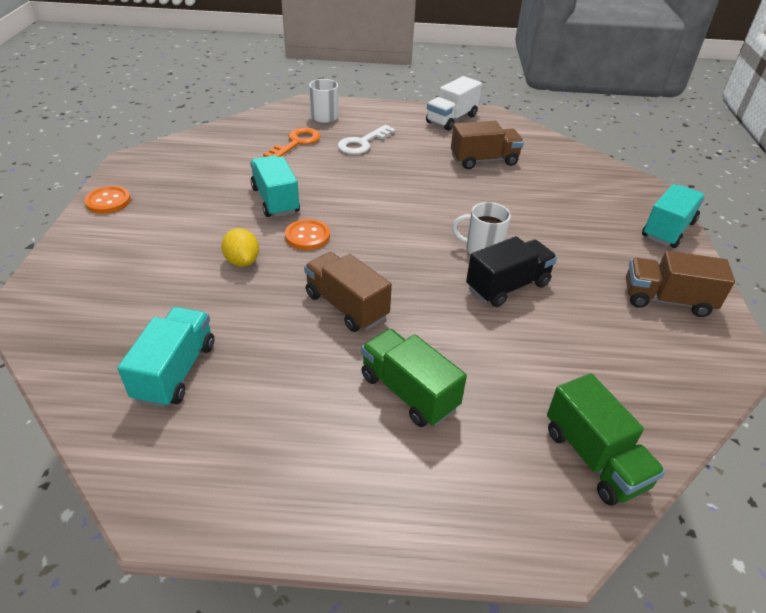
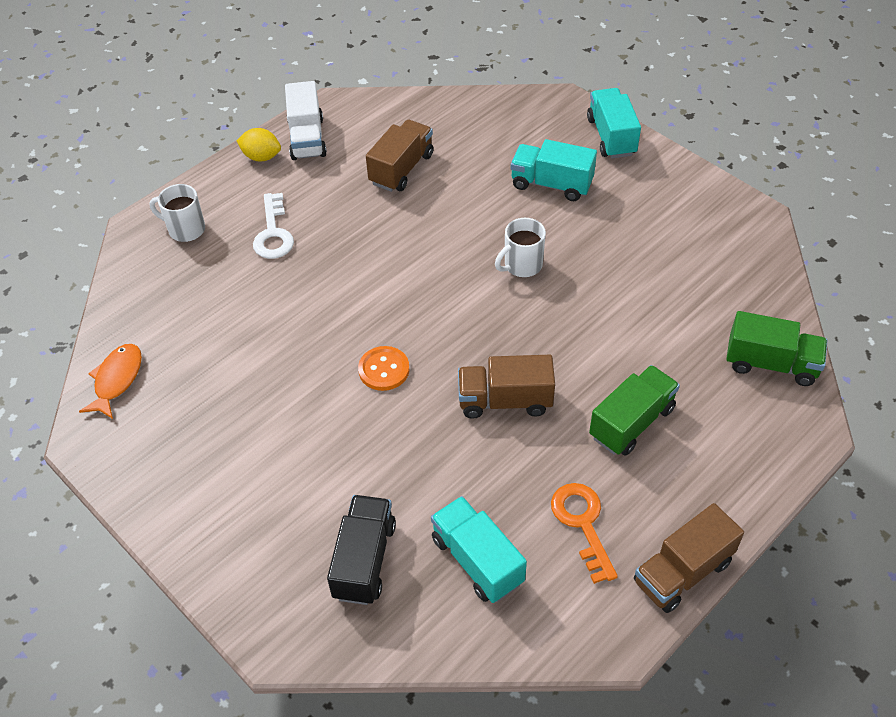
camera: 45 degrees left, 10 degrees up
orange button [84,186,131,214] -> none
yellow lemon [221,228,259,267] -> yellow lemon moved to [236,128,281,161]
turquoise truck [250,155,300,217] -> turquoise truck moved to [511,139,597,201]
orange key [263,128,321,157] -> orange key moved to [551,483,618,584]
green truck [361,329,467,427] -> green truck turned 135 degrees clockwise [589,365,680,456]
black truck [466,236,557,307] -> black truck moved to [327,495,396,605]
brown truck [626,251,735,317] -> brown truck moved to [634,503,744,613]
none -> orange fish [79,344,142,419]

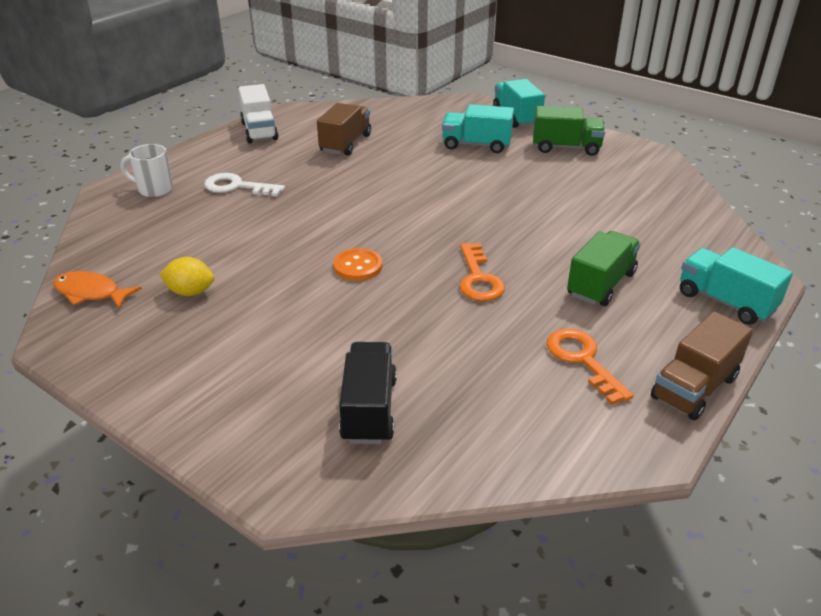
camera: 10 degrees left, 15 degrees down
orange fish [79,344,142,419] -> orange fish turned 75 degrees counterclockwise [53,271,142,309]
yellow lemon [236,128,281,161] -> yellow lemon moved to [159,257,214,296]
white key [253,193,294,259] -> white key turned 120 degrees clockwise [204,173,285,197]
turquoise truck [431,496,527,603] -> turquoise truck moved to [680,247,793,325]
brown truck [458,355,555,419] -> orange key [459,243,505,301]
white mug [495,218,546,277] -> none
green truck [726,311,827,386] -> green truck moved to [533,106,605,156]

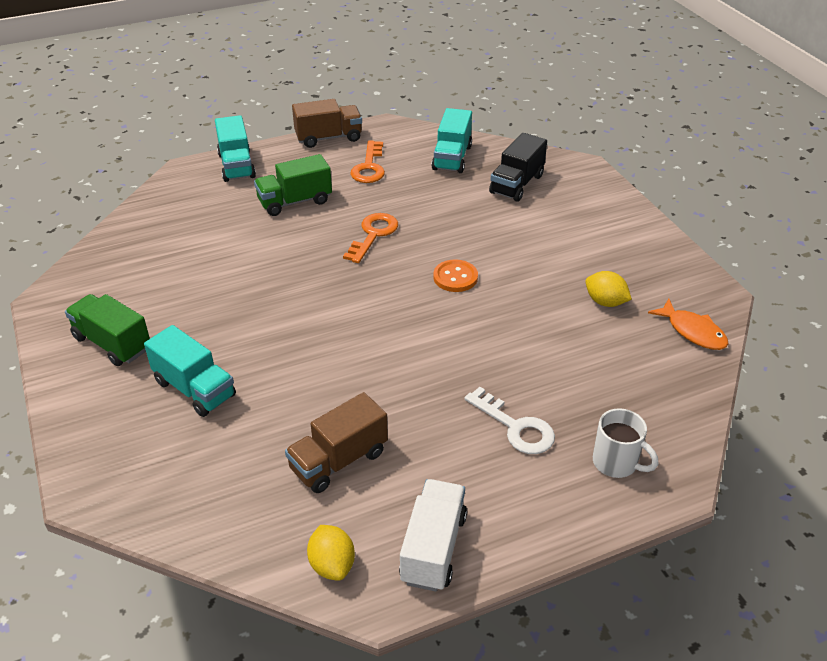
camera: 150 degrees left, 5 degrees up
turquoise truck [493,79,545,128] -> turquoise truck moved to [432,108,472,173]
none -> yellow lemon [307,525,355,581]

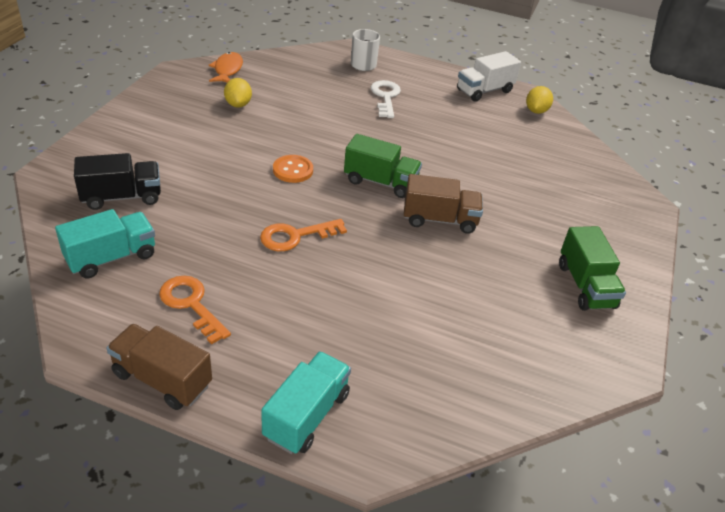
camera: 140 degrees left, 0 degrees up
turquoise truck [144,325,236,417] -> none
green truck [254,154,332,216] -> green truck moved to [344,134,422,198]
brown truck [285,392,388,493] -> brown truck moved to [404,174,483,234]
orange key [350,141,385,183] -> orange key turned 90 degrees counterclockwise [159,276,231,344]

